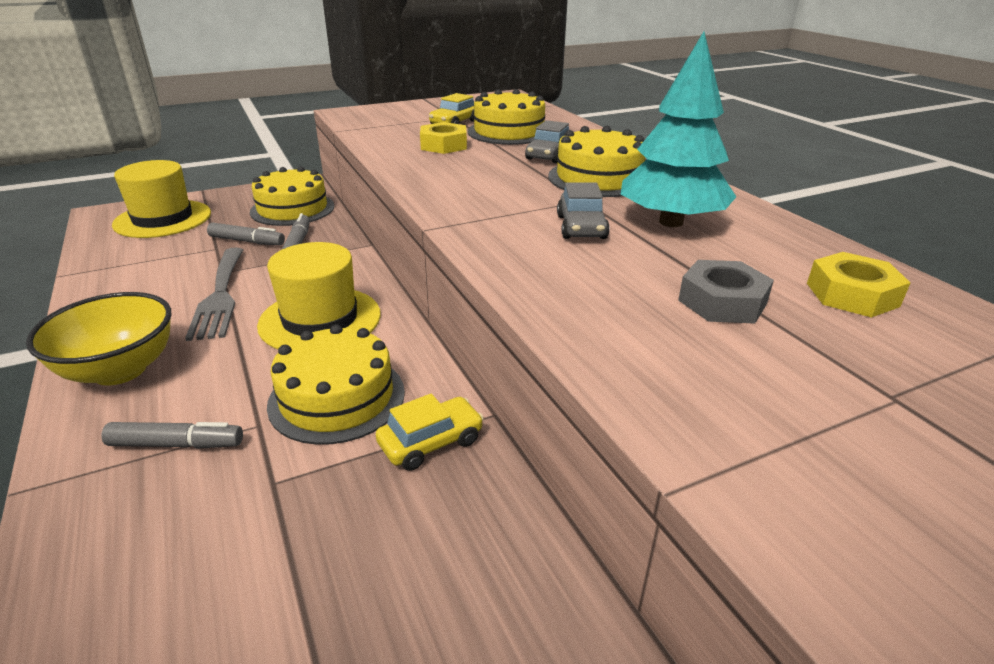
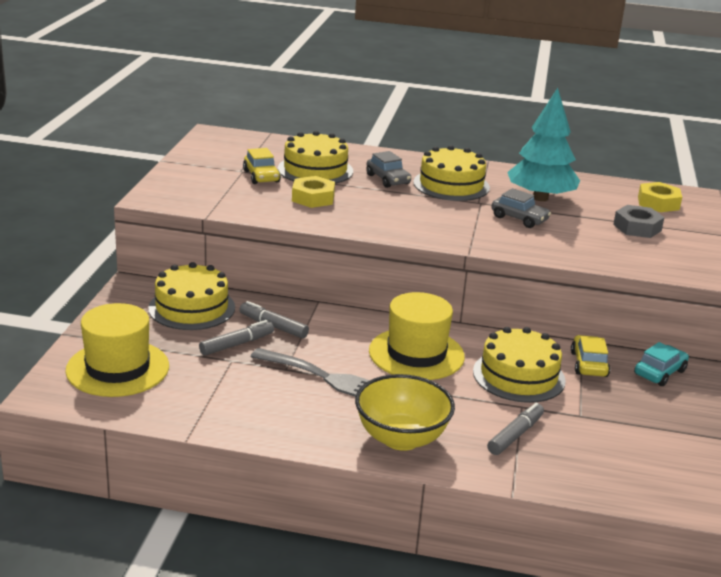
camera: 55 degrees left, 5 degrees down
none -> turquoise car [634,342,689,386]

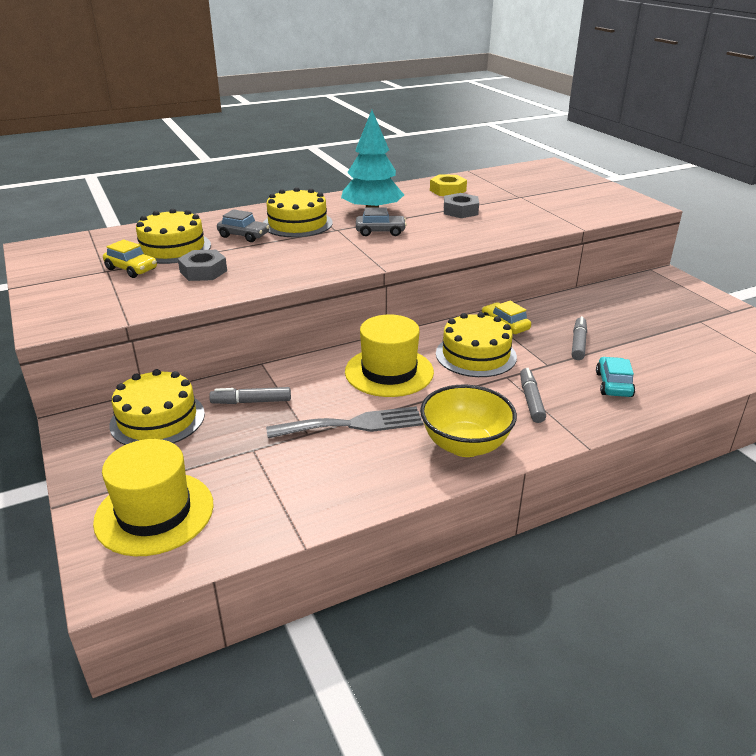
camera: 35 degrees left, 5 degrees up
grey marker [199,320,274,356] -> grey marker moved to [572,316,587,360]
yellow nut [292,176,335,208] -> grey nut [178,250,227,281]
turquoise car [634,342,689,386] -> turquoise car moved to [596,357,635,397]

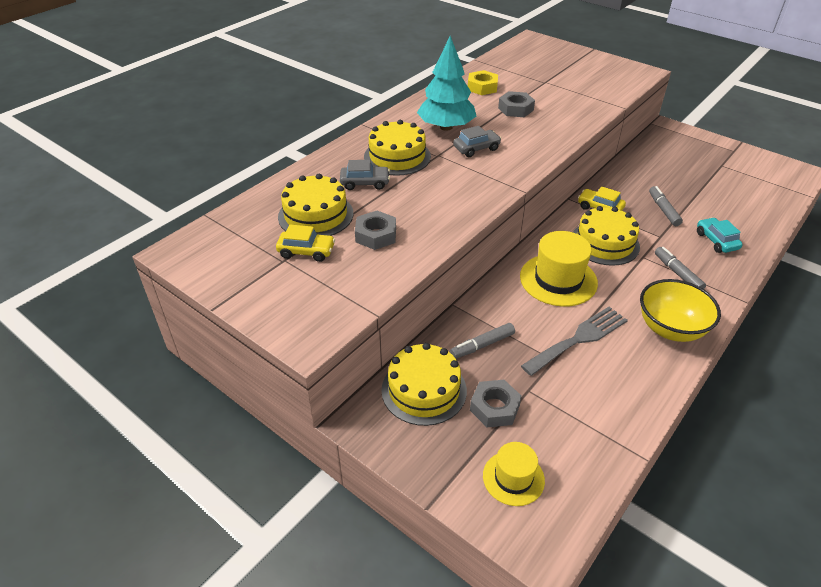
camera: 25 degrees left, 10 degrees up
yellow hat [93,439,214,556] -> yellow hat [483,442,545,506], size x0.61
none -> grey nut [470,380,522,427]

